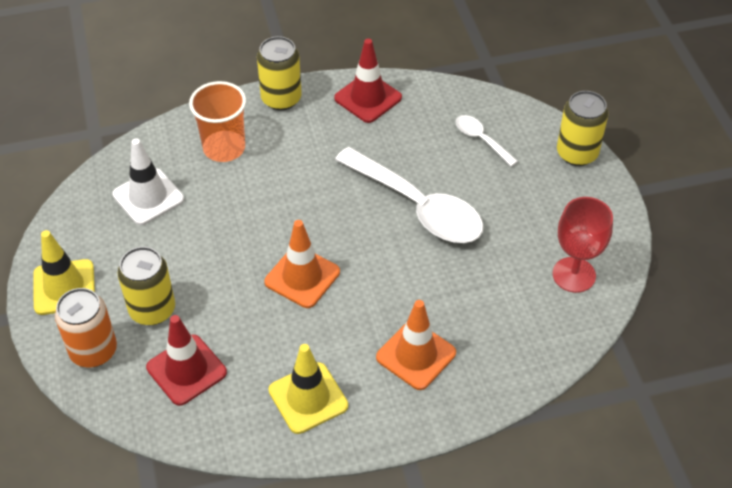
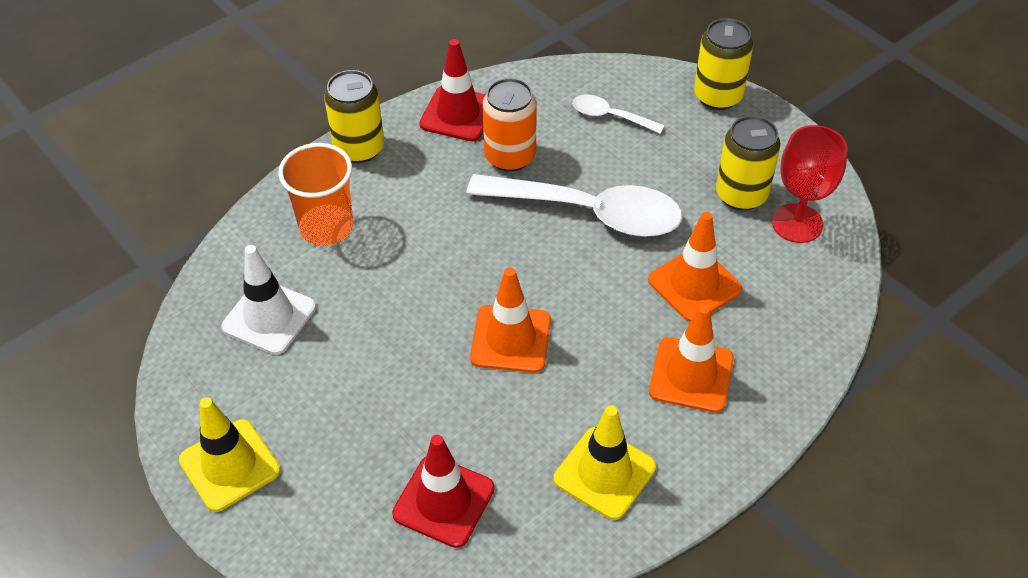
camera: 25 degrees left, 0 degrees up
orange can [55,288,117,367] -> orange can moved to [483,78,537,172]
yellow can [118,247,175,325] -> yellow can moved to [716,116,781,210]
none -> orange traffic cone [648,212,742,322]

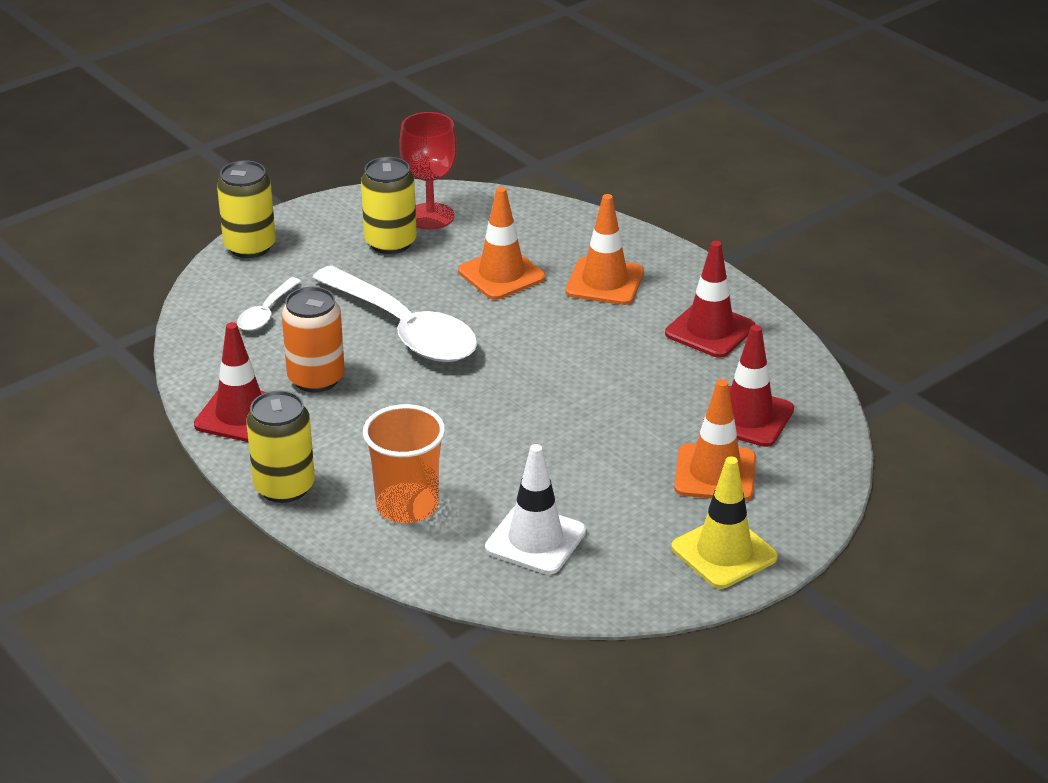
camera: 90 degrees left, 15 degrees down
white spoon [466,174,682,237] -> white spoon turned 120 degrees clockwise [312,266,478,362]
orange traffic cone [470,267,551,373] -> orange traffic cone moved to [674,379,756,501]
yellow traffic cone [554,405,656,520] -> red traffic cone [665,241,755,358]

